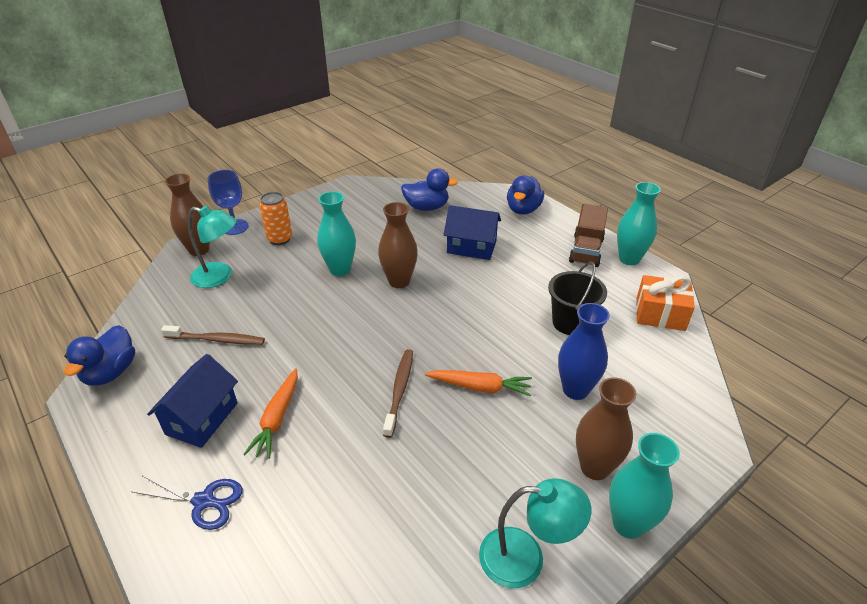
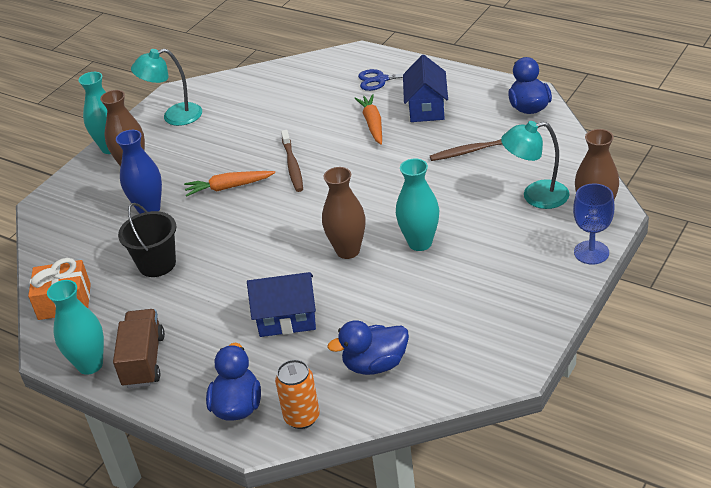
camera: 165 degrees right, 0 degrees up
orange can [259,192,292,245] -> orange can moved to [275,360,320,429]

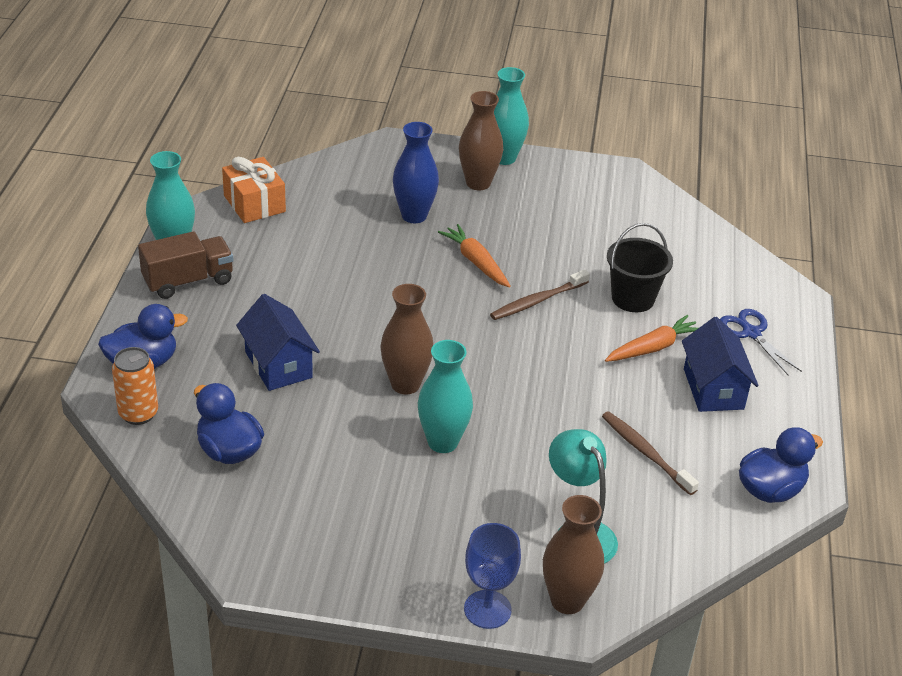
camera: 60 degrees right, 0 degrees up
black bucket [118,203,176,277] -> black bucket moved to [607,223,673,312]
turquoise lamp [131,49,202,126] -> none
blue house [403,55,448,122] -> blue house turned 75 degrees counterclockwise [682,317,759,412]

